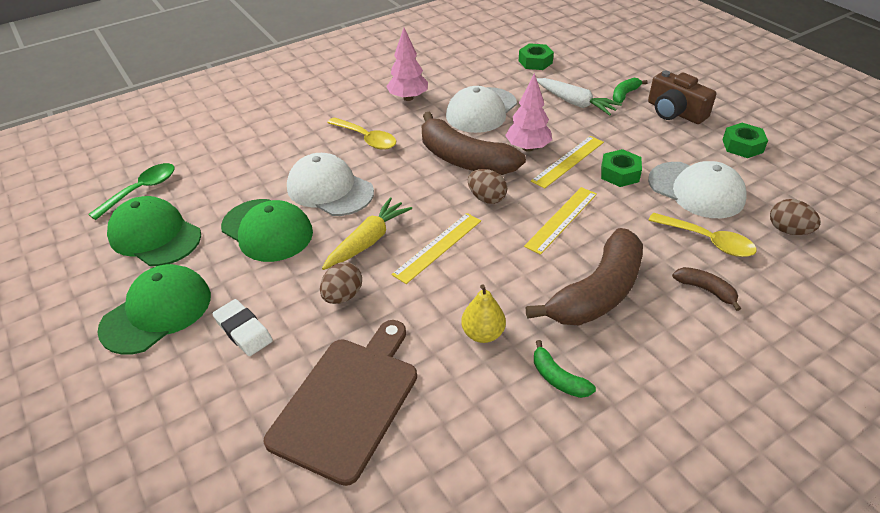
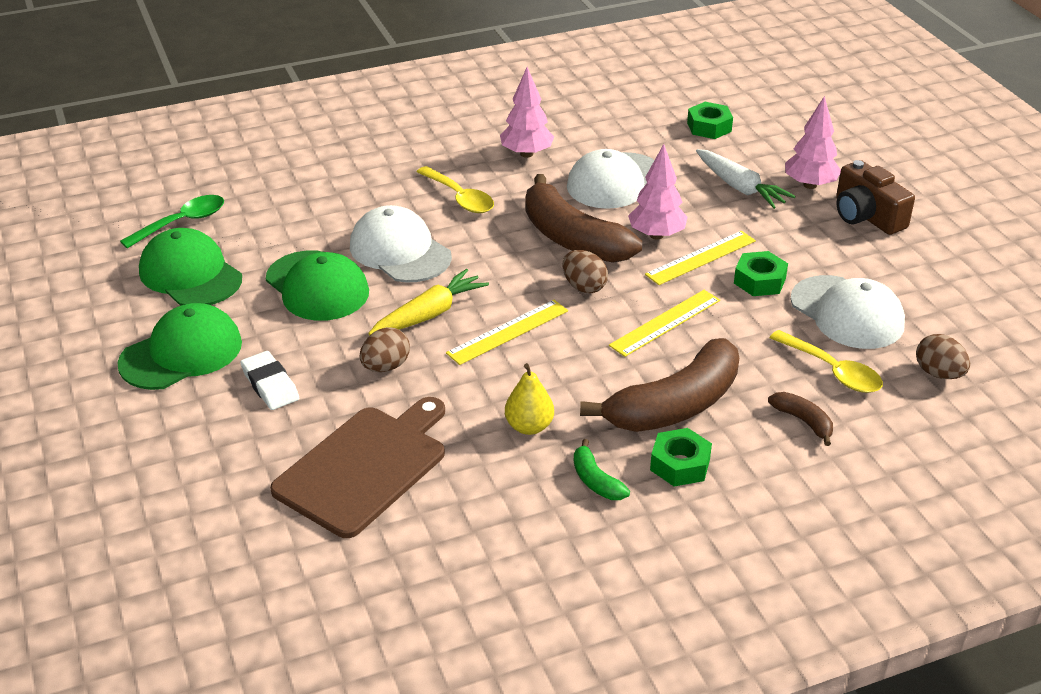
camera: 10 degrees right, 5 degrees down
green banana [613,78,648,103] -> pink tree [785,96,841,189]
green nut [722,123,768,158] -> green nut moved to [650,428,712,486]

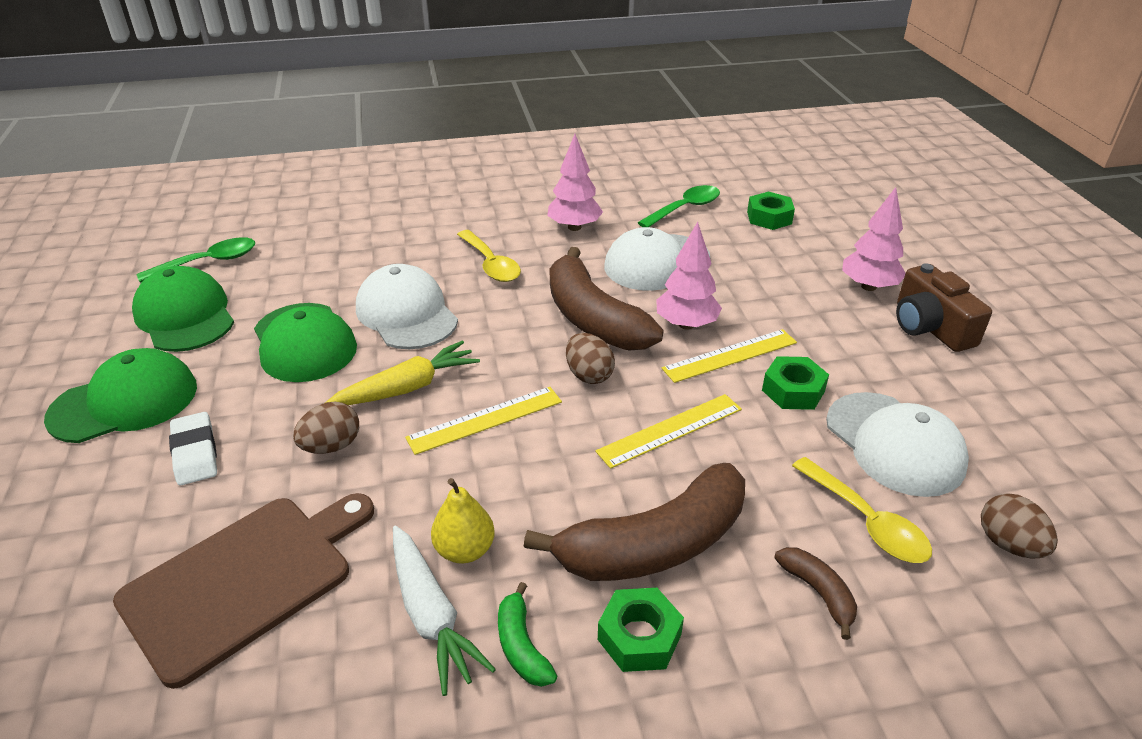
camera: 10 degrees right, 0 degrees up
white carrot [696,149,796,209] -> white carrot moved to [393,526,496,696]
none -> green spoon [637,185,720,227]

